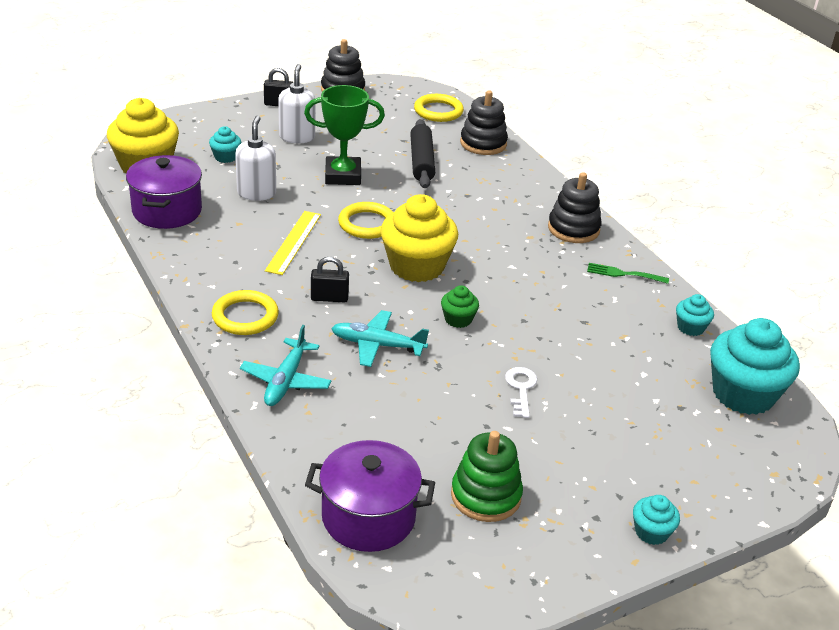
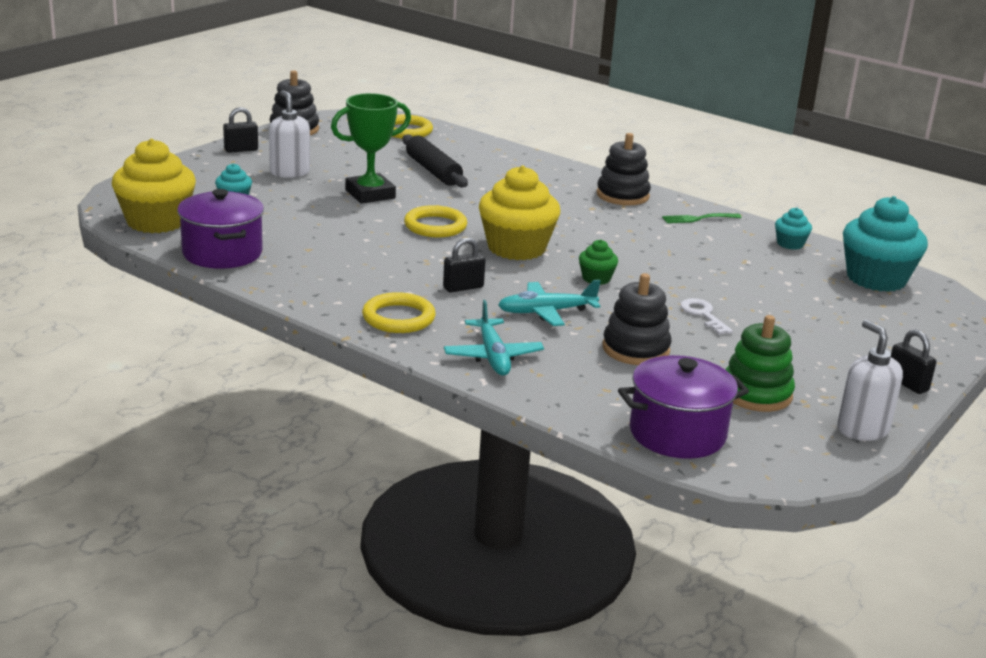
camera: 25 degrees left, 10 degrees down
white soap dispenser [235,115,276,201] -> white soap dispenser moved to [837,320,903,441]
yellow ruler [265,211,321,275] -> none
black stacking toy [460,90,508,155] -> black stacking toy moved to [603,273,672,365]
turquoise cupcake [633,495,680,545] -> black padlock [891,329,937,394]

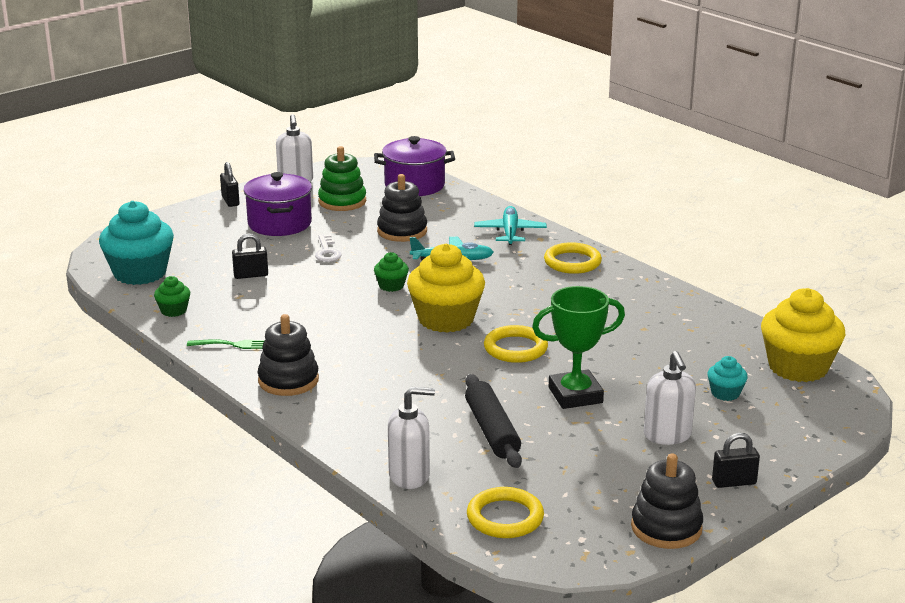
camera: 165 degrees left, 0 degrees up
purple pot [177,189,264,269] -> purple pot moved to [243,172,312,236]
black padlock [443,238,486,292] -> black padlock moved to [232,234,268,279]
turquoise cupcake [775,207,812,250] -> green cupcake [154,276,190,317]
none -> white soap dispenser [388,387,435,489]

